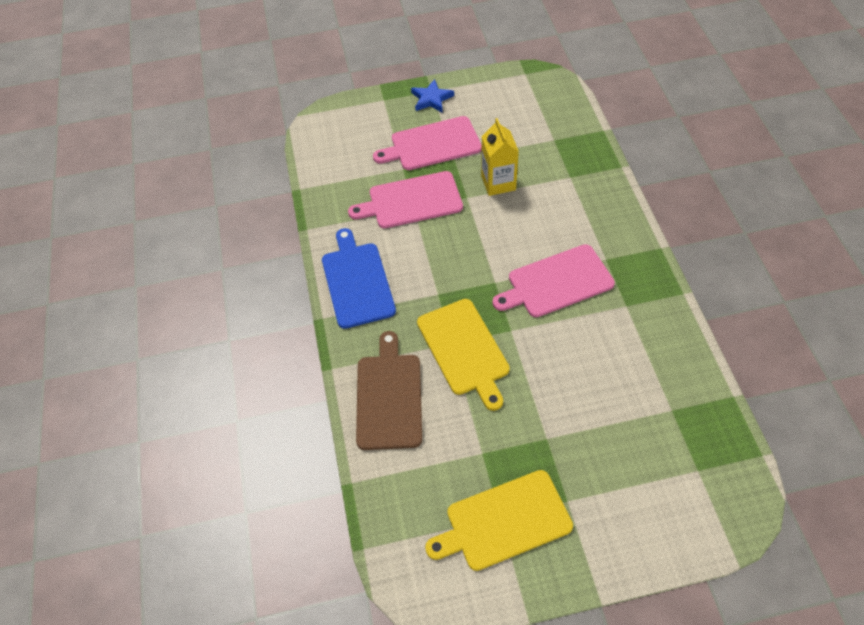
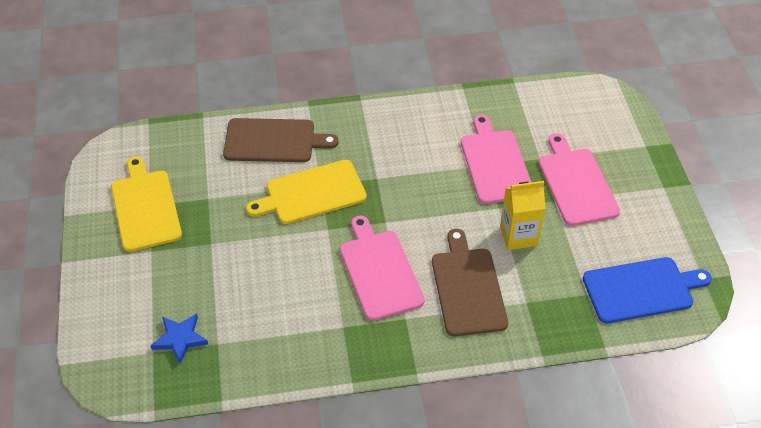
camera: 90 degrees right, 5 degrees down
blue cutting board [322,228,396,329] -> blue cutting board moved to [583,257,712,323]
blue star [411,79,454,113] -> blue star moved to [150,313,209,364]
none -> brown cutting board [432,229,508,336]

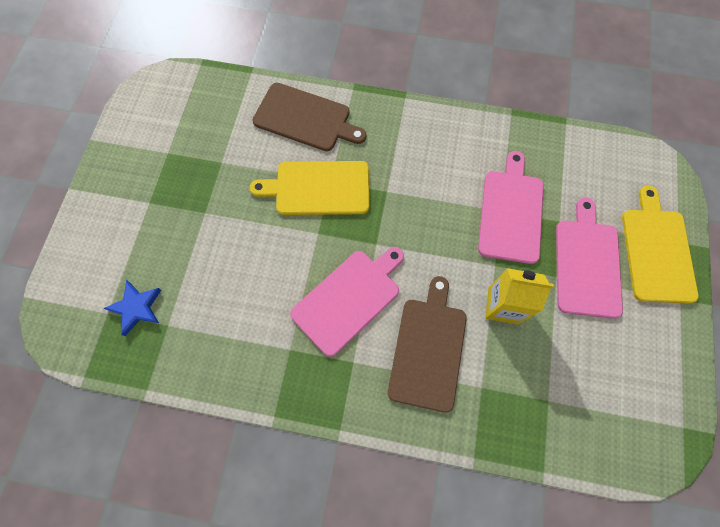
camera: 20 degrees right, 20 degrees up
yellow cutting board [111,156,182,252] -> yellow cutting board moved to [622,186,699,304]
pink cutting board [340,216,425,321] -> pink cutting board turned 45 degrees clockwise [290,247,404,357]
blue cutting board [583,257,712,323] -> none

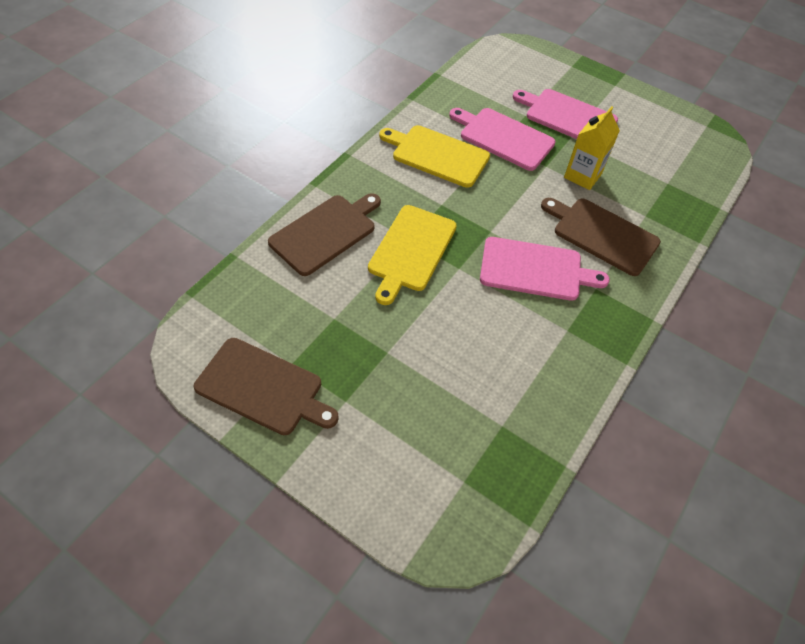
camera: 70 degrees left, 15 degrees down
blue star [104,280,161,336] -> none
pink cutting board [290,247,404,357] -> pink cutting board turned 120 degrees clockwise [480,237,610,301]
yellow cutting board [622,186,699,304] -> yellow cutting board moved to [379,125,490,188]
none -> brown cutting board [194,338,339,435]

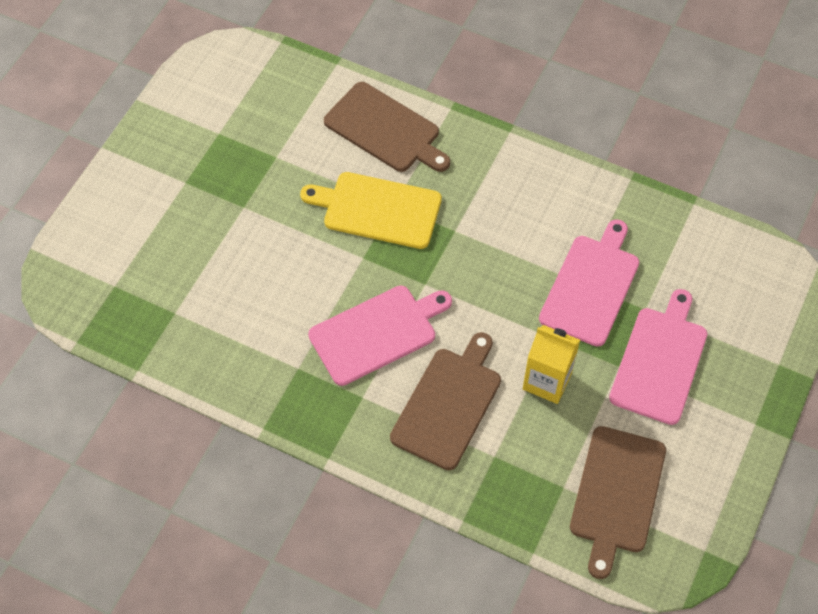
camera: 85 degrees right, 5 degrees up
brown cutting board [194,338,339,435] -> brown cutting board moved to [570,426,666,579]
yellow cutting board [379,125,490,188] -> none
pink cutting board [480,237,610,301] -> pink cutting board turned 120 degrees counterclockwise [308,286,452,386]

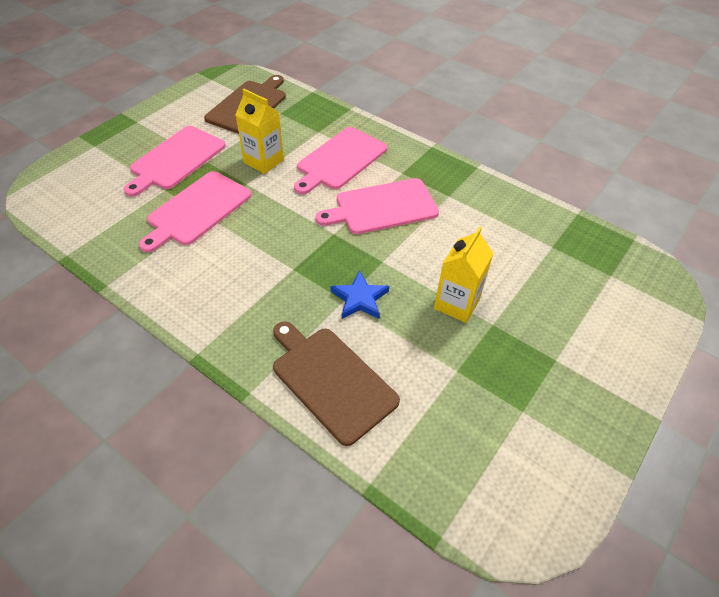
camera: 170 degrees left, 10 degrees down
yellow cutting board [300,172,442,249] -> blue star [331,270,389,319]
brown cutting board [390,332,501,470] -> pink cutting board [294,127,387,195]
none -> yellow carton [434,227,494,323]

